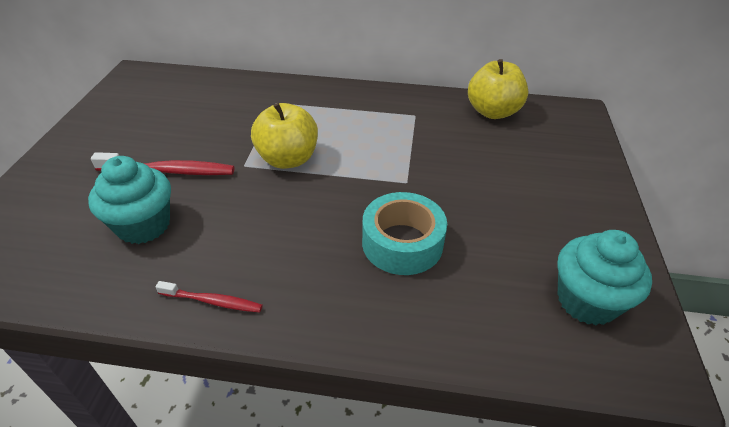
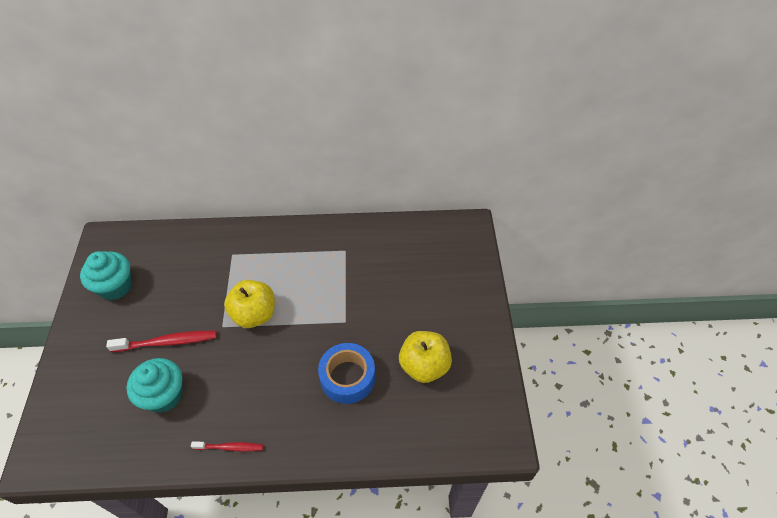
camera: 10 degrees left, 10 degrees up
turquoise tape [362,192,447,275] -> blue tape [318,343,375,404]
yellow apple [468,59,528,119] -> yellow apple moved to [399,331,452,383]
turquoise cupcake [557,230,652,325] -> turquoise cupcake moved to [80,251,132,300]

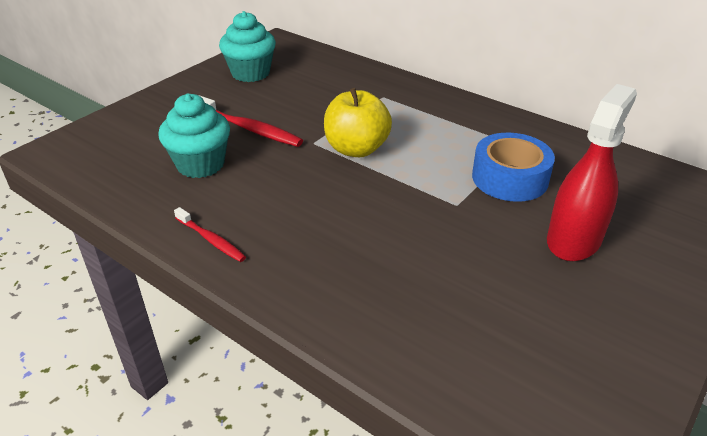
camera: 40 degrees right, 15 degrees down
blue tape [318,343,375,404] -> blue tape moved to [472,133,555,202]
yellow apple [399,331,452,383] -> none
none -> red spray bottle [547,84,637,261]

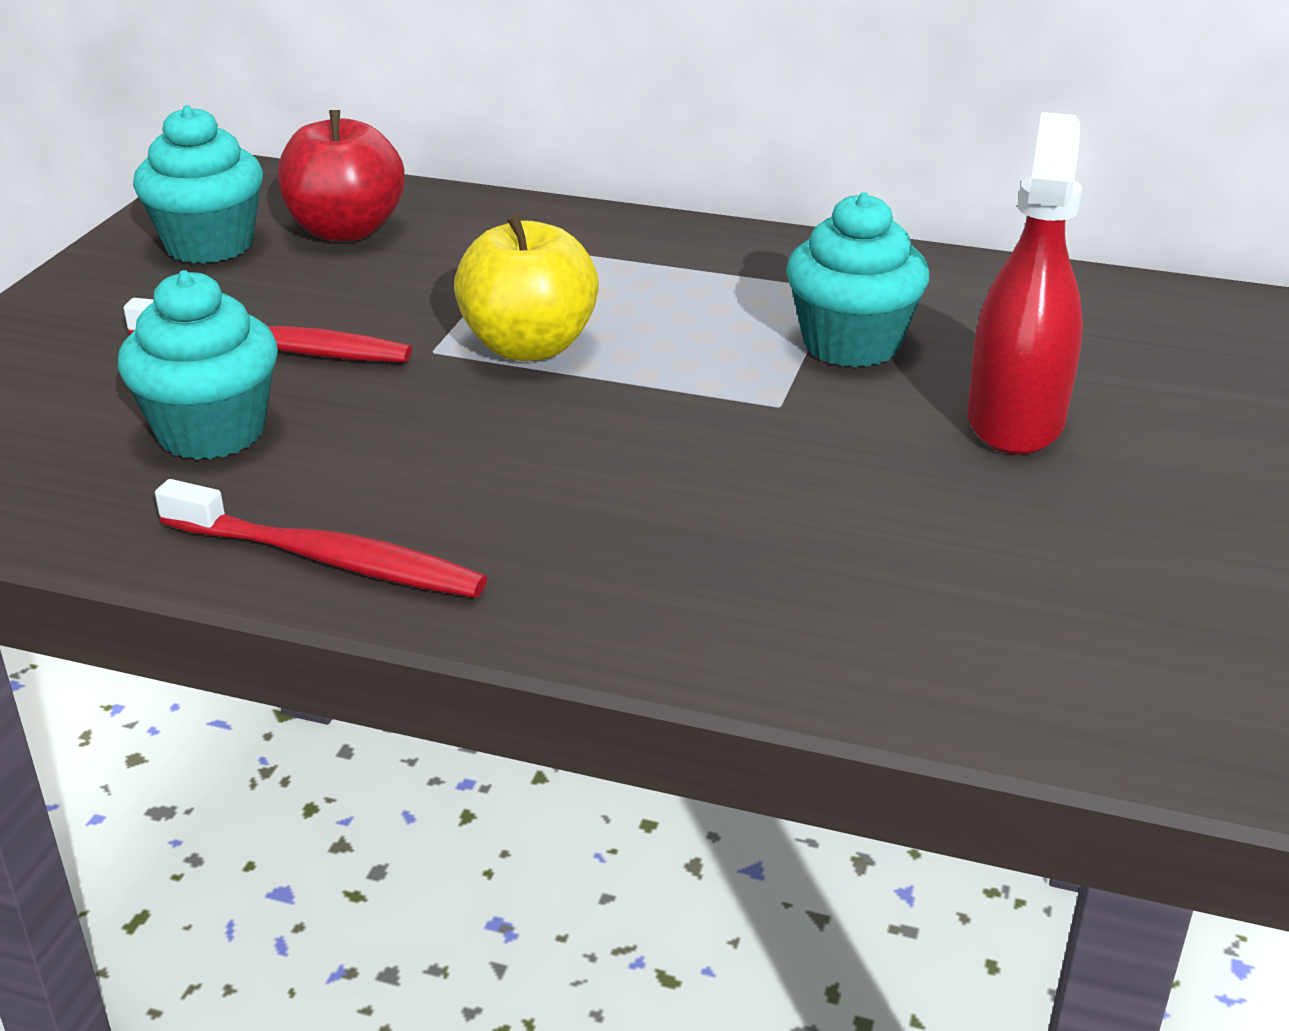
camera: 20 degrees left, 5 degrees down
red toothbrush [174,207,246,262] -> red toothbrush [155,479,487,598], size x1.64
blue tape [472,133,555,202] -> turquoise cupcake [786,192,929,368]
none -> red apple [278,110,405,241]

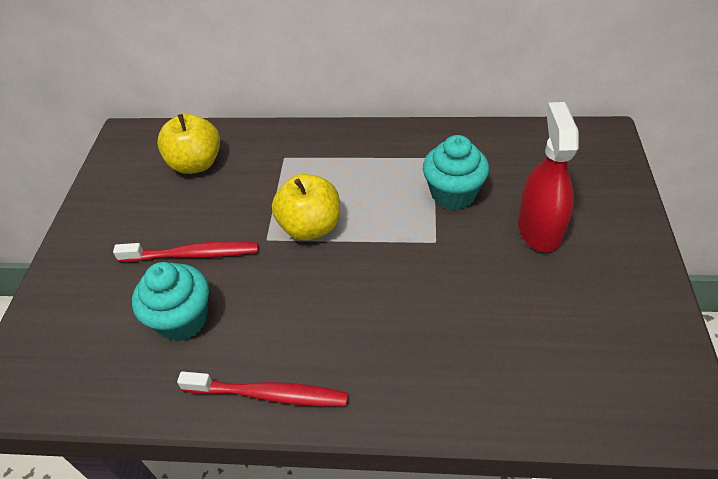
camera: 10 degrees left, 15 degrees up
turquoise cupcake [133,105,263,264] -> none
red apple [278,110,405,241] -> yellow apple [157,114,220,174]

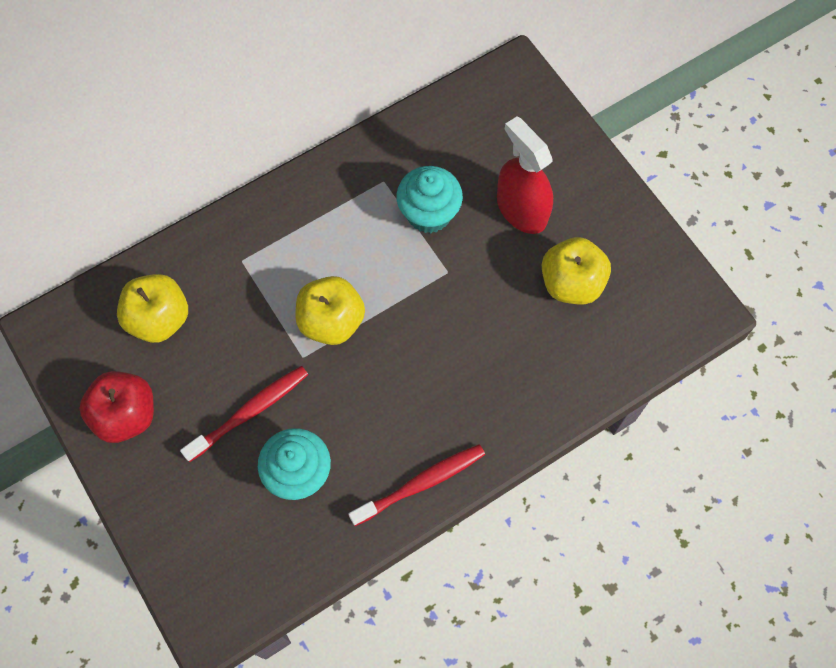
camera: 40 degrees left, 20 degrees up
none -> red apple [79,371,154,443]
none -> yellow apple [542,237,611,304]

